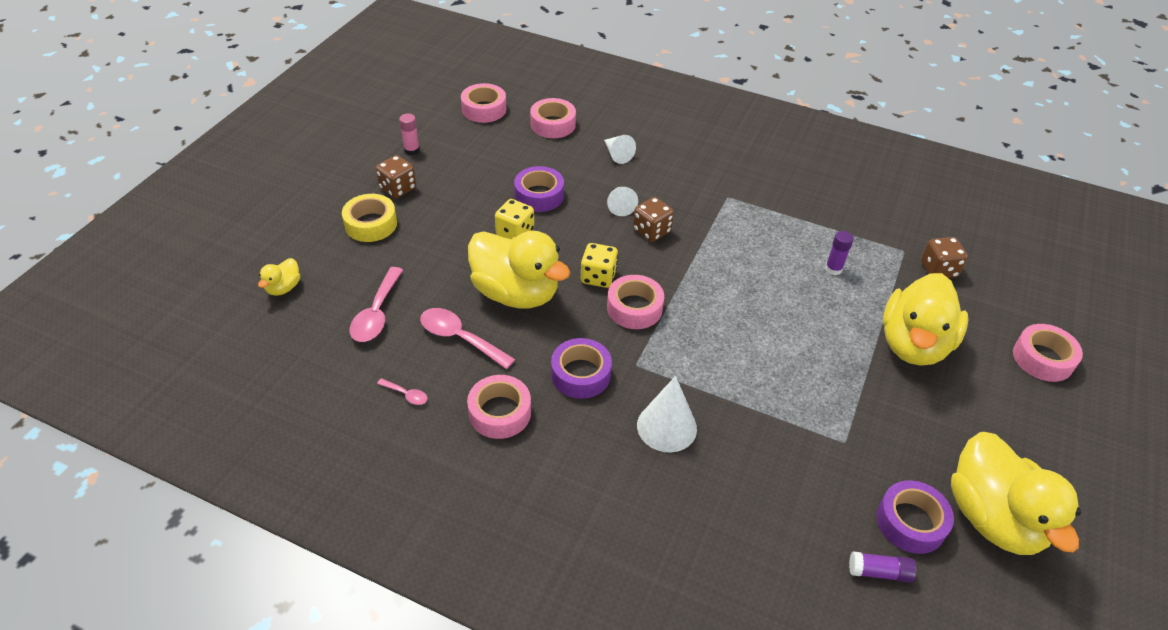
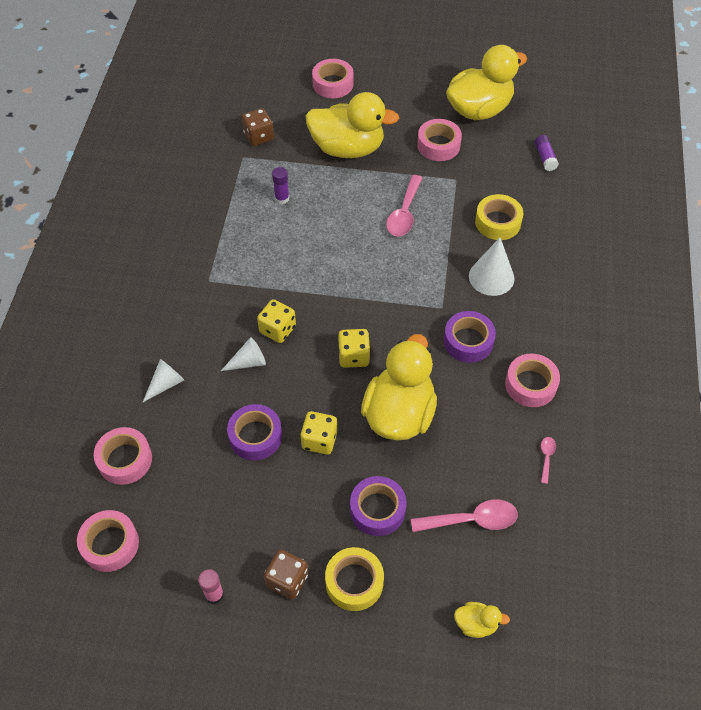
camera: 105 degrees left, 10 degrees up
pink spoon [420,308,515,369] -> pink spoon moved to [386,175,423,236]
pink tape [607,275,664,329] -> pink tape moved to [417,119,462,161]
brown dice [633,197,674,242] -> yellow dice [257,299,296,343]
purple tape [877,480,954,554] -> purple tape moved to [350,476,406,536]
none -> yellow tape [475,194,524,240]

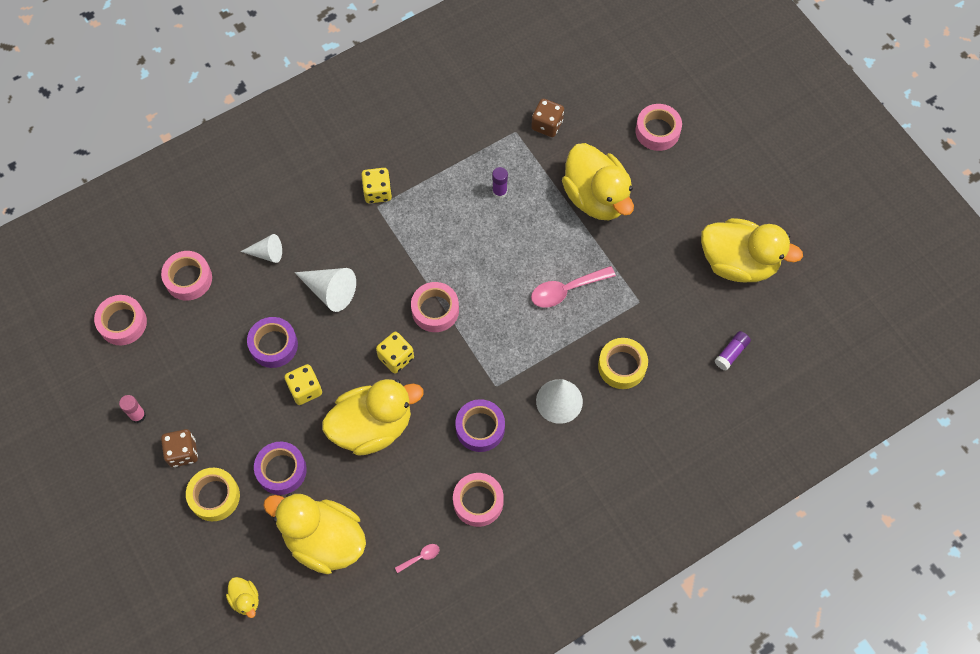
camera: 50 degrees right, 10 degrees up
white cone [221,337,266,371] -> white cone [295,268,356,312], size x1.55
yellow dice [257,299,296,343] -> yellow dice moved to [361,168,392,203]
pink spoon [411,500,518,532] -> yellow duck [263,493,366,574]
pink tape [417,119,462,161] -> pink tape moved to [411,282,459,332]

